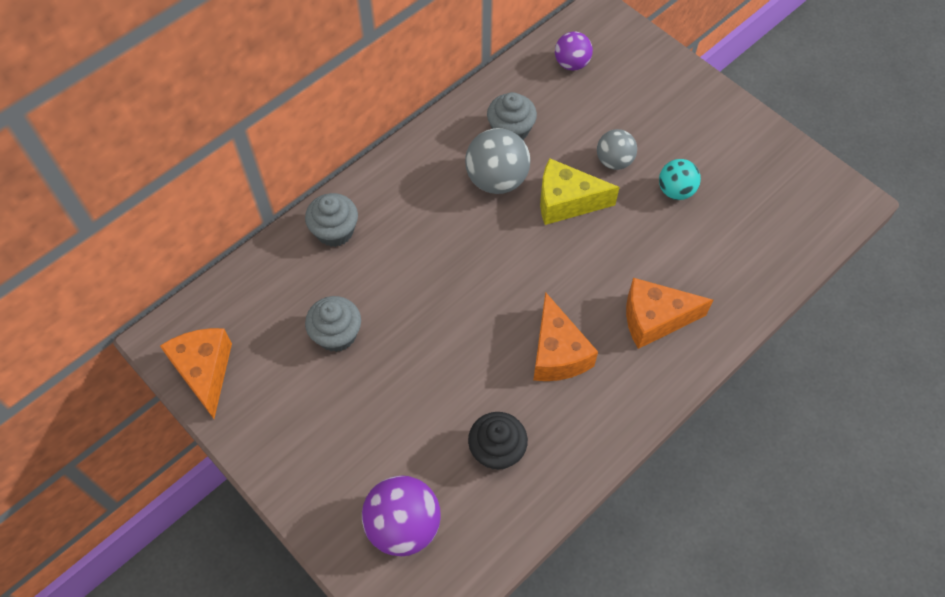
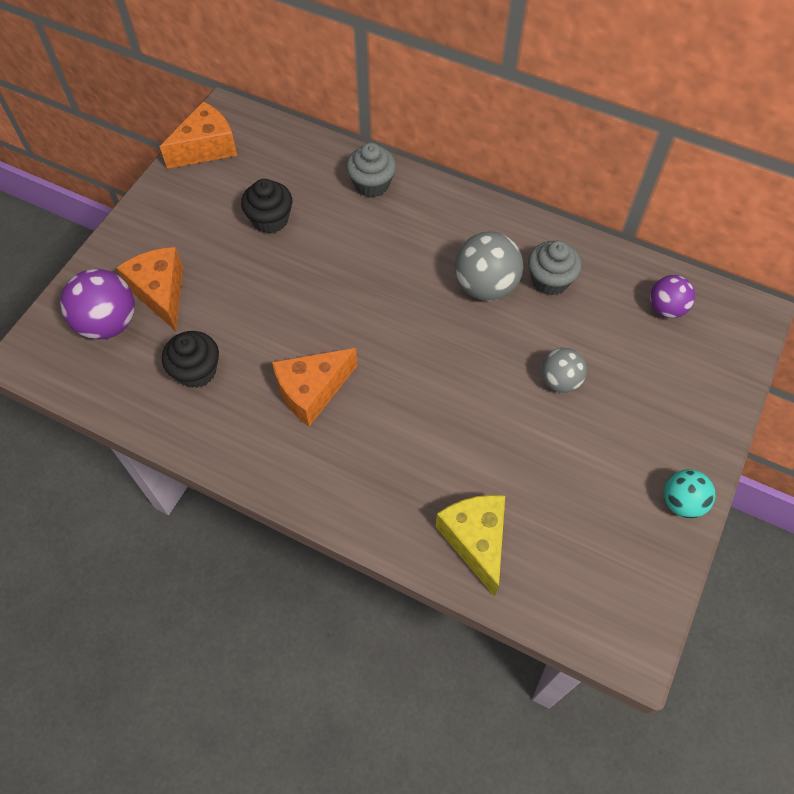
camera: 70 degrees right, 0 degrees up
grey cupcake [305,296,361,352] -> black cupcake [241,179,292,234]
yellow cheese [540,158,620,225] -> yellow cheese moved to [435,495,505,597]
orange cheese [626,278,713,349] -> orange cheese moved to [116,247,183,331]
turquoise ball [659,159,701,200] -> turquoise ball moved to [664,469,715,518]

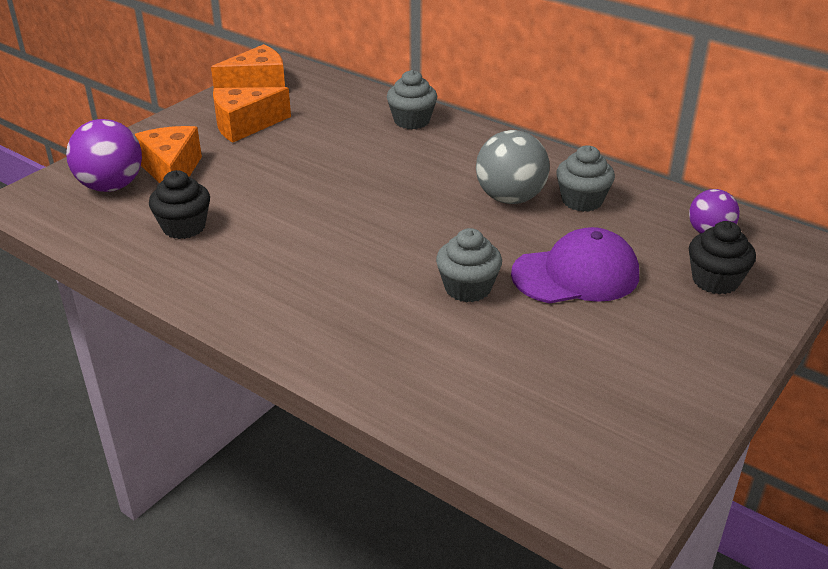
camera: 10 degrees right, 25 degrees down
black cupcake [241,179,292,234] -> black cupcake moved to [689,221,756,294]
orange cheese [272,348,357,427] -> orange cheese moved to [213,87,291,143]
yellow cheese [435,495,505,597] -> none
grey ball [541,348,587,393] -> purple cap [511,227,639,303]
turquoise ball [664,469,715,518] -> none
none -> grey cupcake [436,228,502,302]

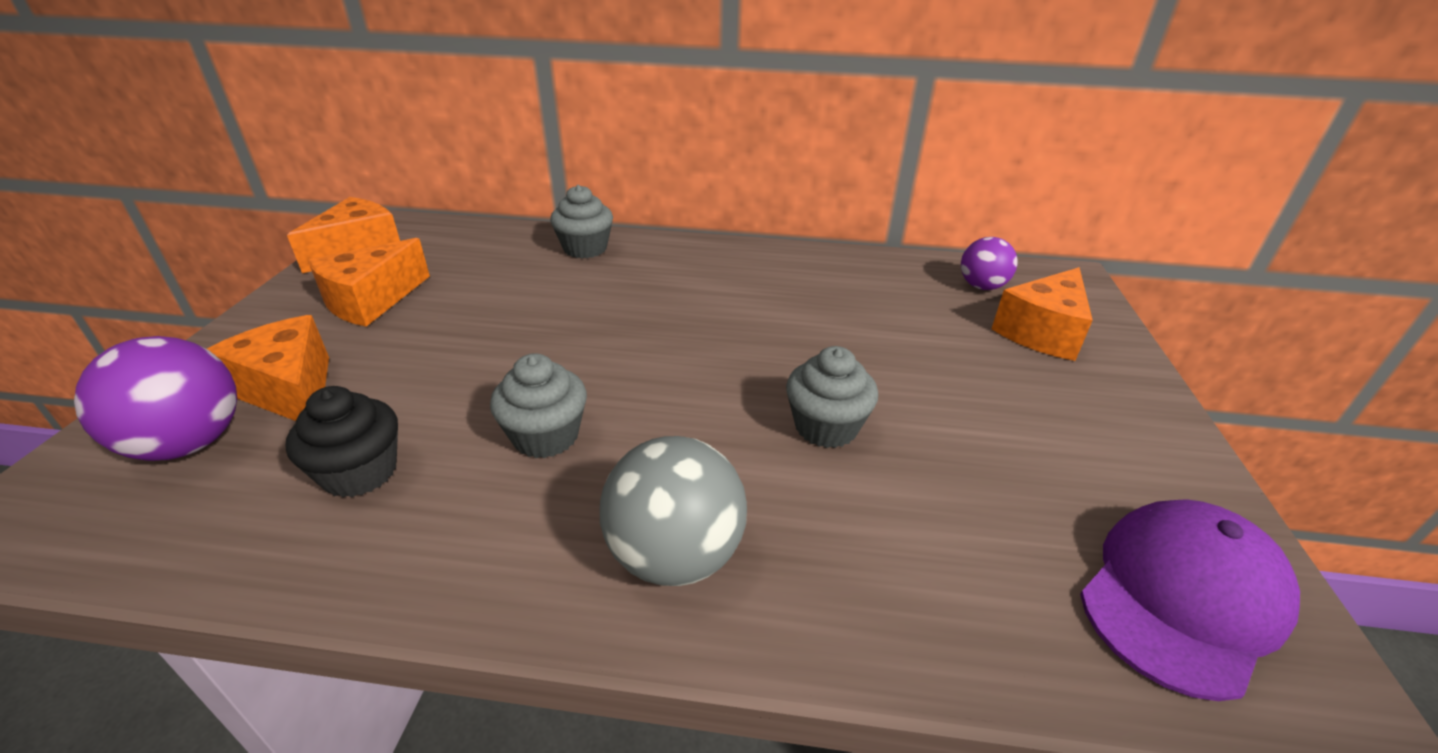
camera: 30 degrees left, 0 degrees up
grey ball [476,130,550,204] -> grey ball moved to [600,436,747,586]
purple cap [511,227,639,303] -> purple cap moved to [1080,499,1300,701]
grey cupcake [556,145,615,212] -> grey cupcake moved to [490,353,587,458]
black cupcake [689,221,756,294] -> orange cheese [992,267,1093,361]

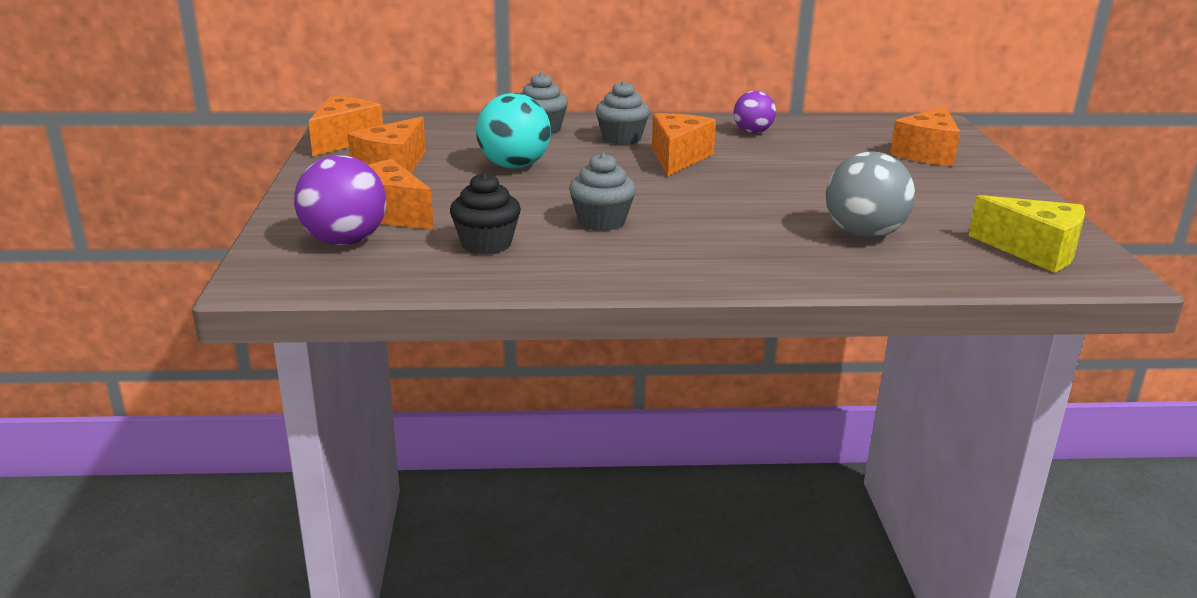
camera: 10 degrees left, 10 degrees down
grey ball [600,436,747,586] -> grey ball moved to [826,151,915,239]
grey cupcake [786,346,878,448] -> grey cupcake moved to [595,81,650,145]
purple ball [961,237,1018,290] -> purple ball moved to [733,91,776,133]
purple cap [1080,499,1300,701] -> yellow cheese [968,195,1085,273]
none -> turquoise ball [476,93,551,169]
none -> orange cheese [652,113,716,176]

